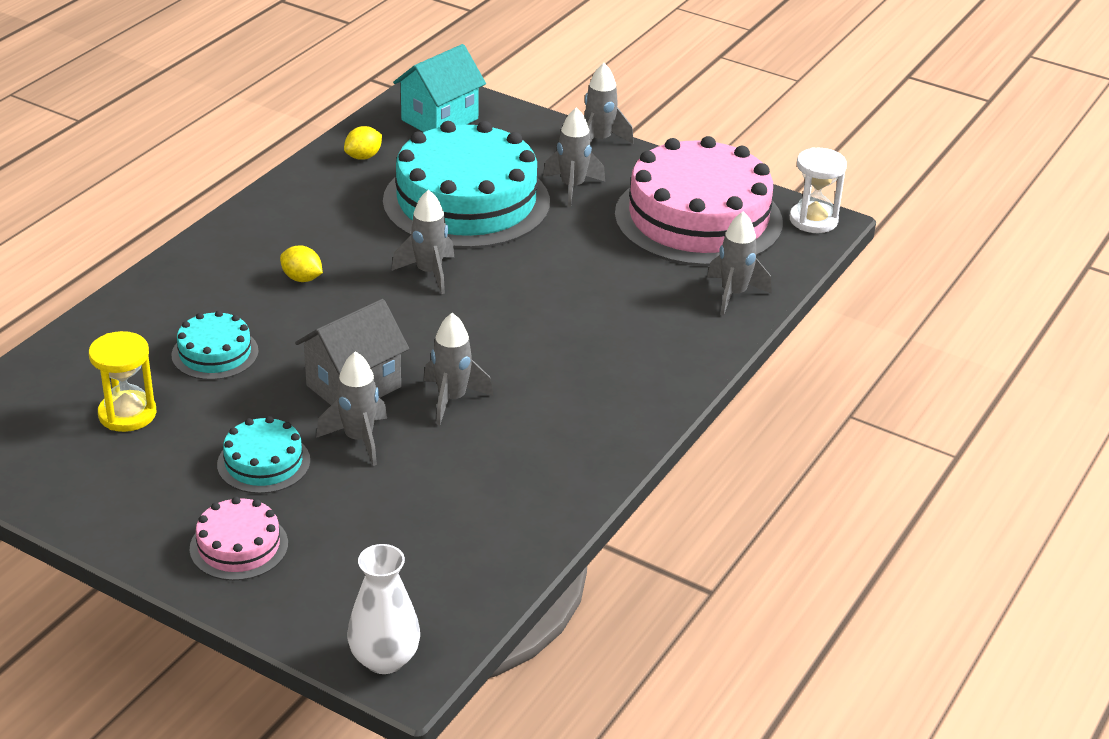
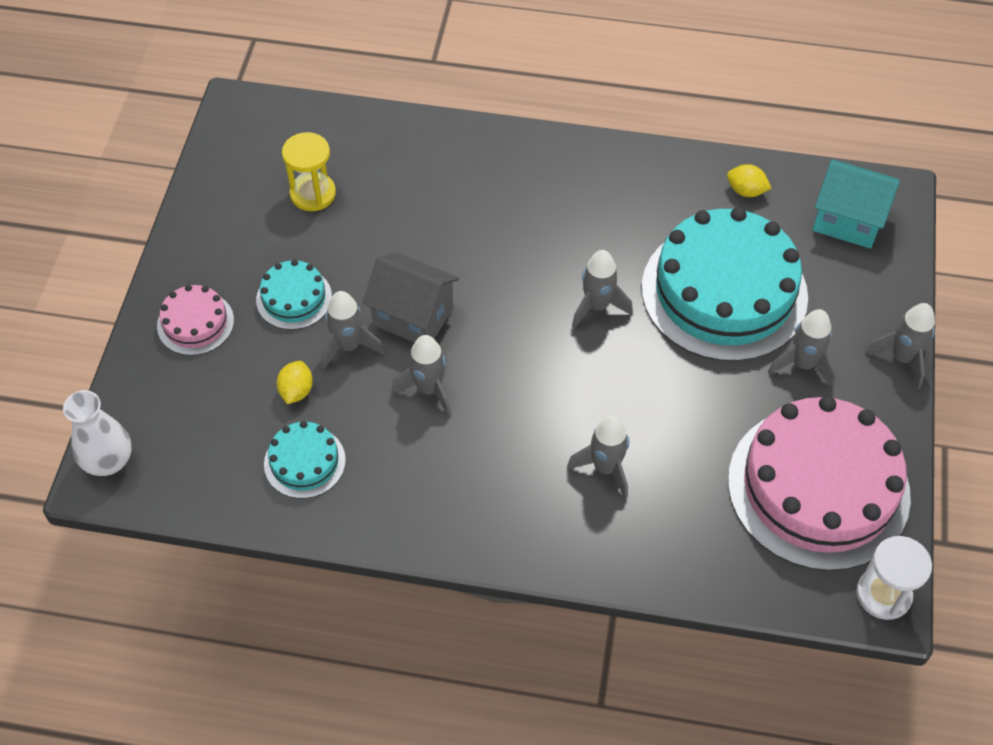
camera: 70 degrees right, 20 degrees up
turquoise cake [171,310,259,380] -> turquoise cake moved to [264,421,346,499]
yellow lemon [280,245,323,282] -> yellow lemon moved to [277,361,313,404]
grey rocket [707,211,772,316] -> grey rocket moved to [567,416,629,499]

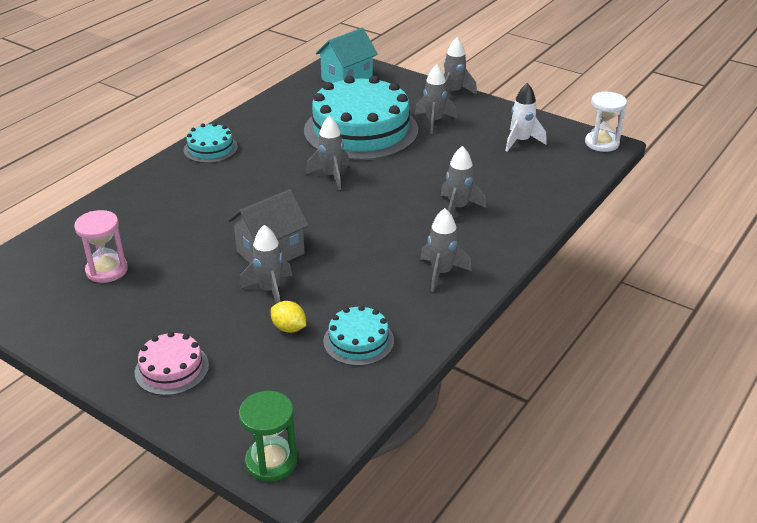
camera: 65 degrees left, 20 degrees down
white vase [63,390,132,476] -> green hourglass [239,391,298,482]
turquoise cake [256,260,332,330] -> turquoise cake moved to [184,123,238,163]
yellow hourglass [282,132,336,211] -> pink hourglass [74,210,128,283]
grey rocket [392,335,451,417] -> grey rocket moved to [420,208,472,292]
yellow lemon [727,164,772,197] -> none
pink cake [728,396,911,571] -> white rocket [505,83,547,152]

